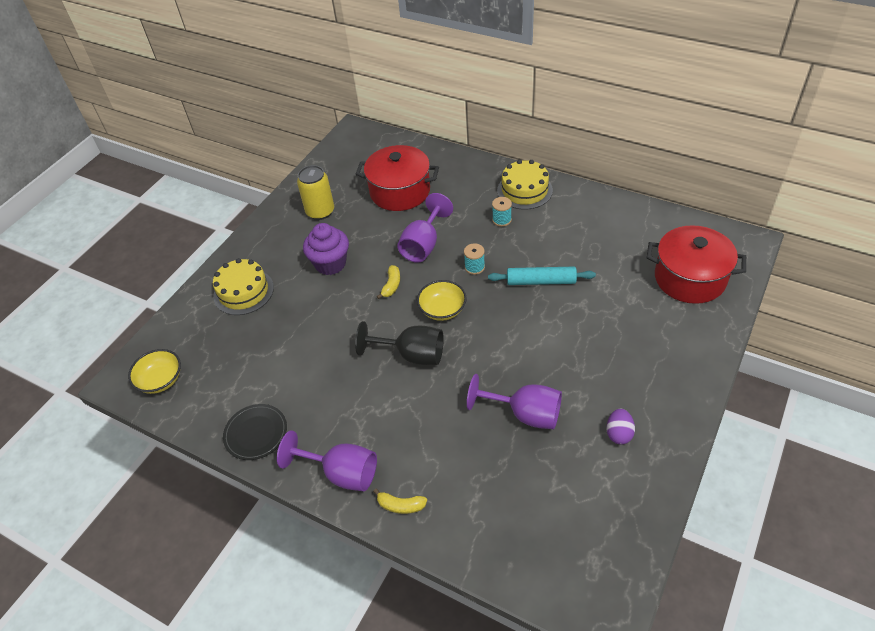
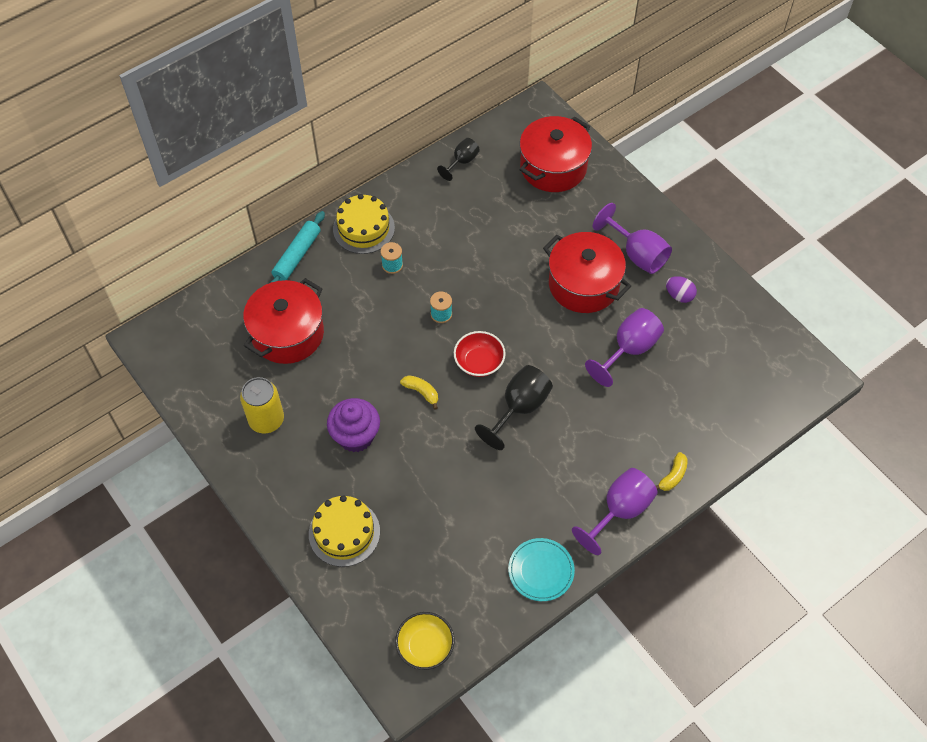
camera: 70 degrees left, 10 degrees up
black plate [223,404,287,460] -> turquoise plate [508,538,575,601]
purple goblet [397,193,453,263] -> purple goblet moved to [592,203,672,274]
yellow bowl [417,280,467,321] -> red bowl [454,331,506,377]
turquoise rolling pin [488,267,596,285] -> turquoise rolling pin moved to [270,211,325,283]
none -> black goblet [437,138,480,181]
none -> red pot [543,232,631,313]

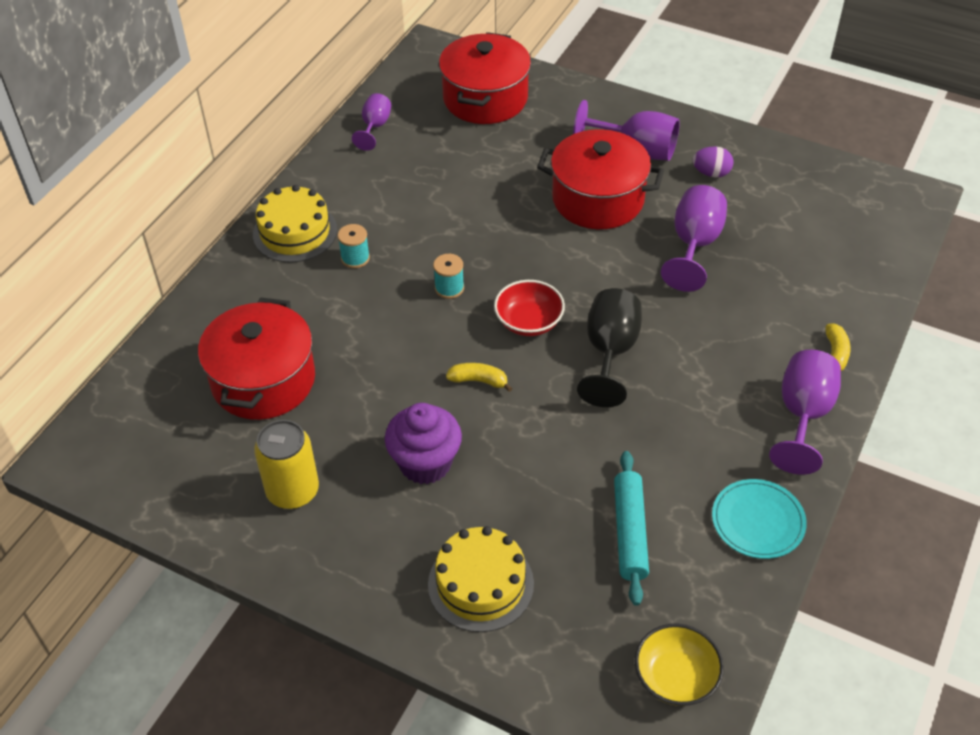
camera: 25 degrees left, 10 degrees down
turquoise rolling pin [270,211,325,283] -> turquoise rolling pin moved to [614,451,649,606]
black goblet [437,138,480,181] -> purple goblet [352,93,391,151]

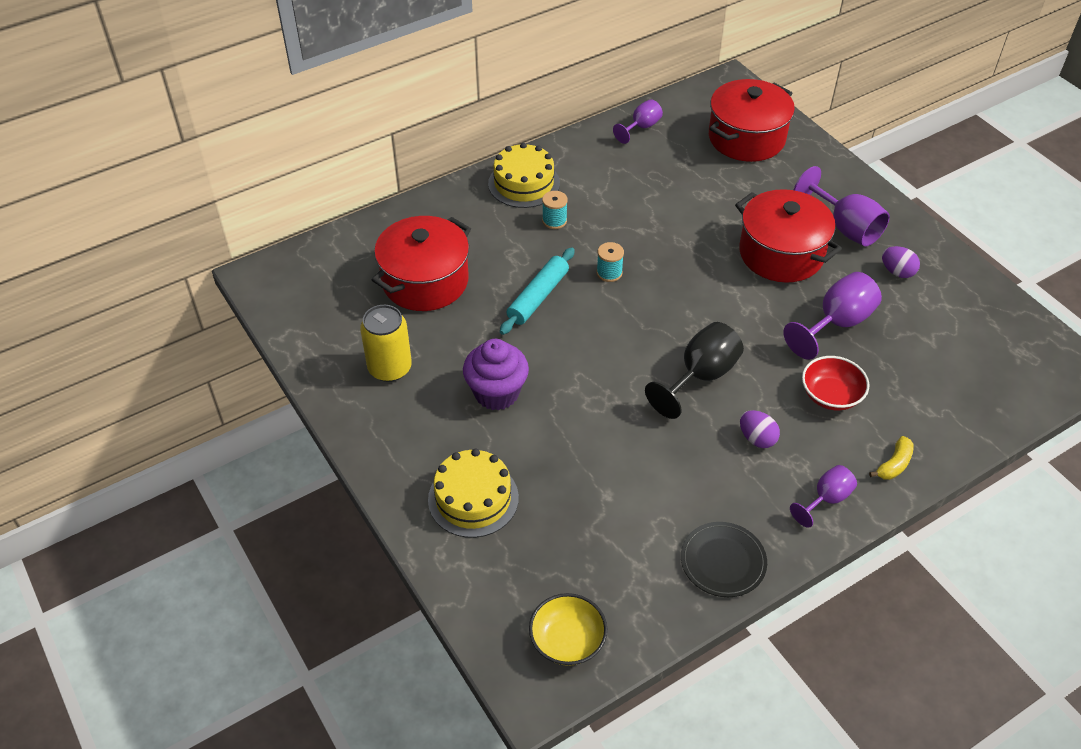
camera: 30 degrees right, 0 degrees up
yellow banana [446,363,512,392] -> none
red bowl [494,280,565,336] -> red bowl moved to [802,356,869,411]
turquoise rolling pin [614,451,649,606] -> turquoise rolling pin moved to [500,248,575,335]
turquoise plate [712,479,807,559] -> black plate [681,522,767,597]
purple goblet [769,350,841,475] -> purple goblet [790,465,857,528], size x0.61
none -> purple egg [740,410,780,448]

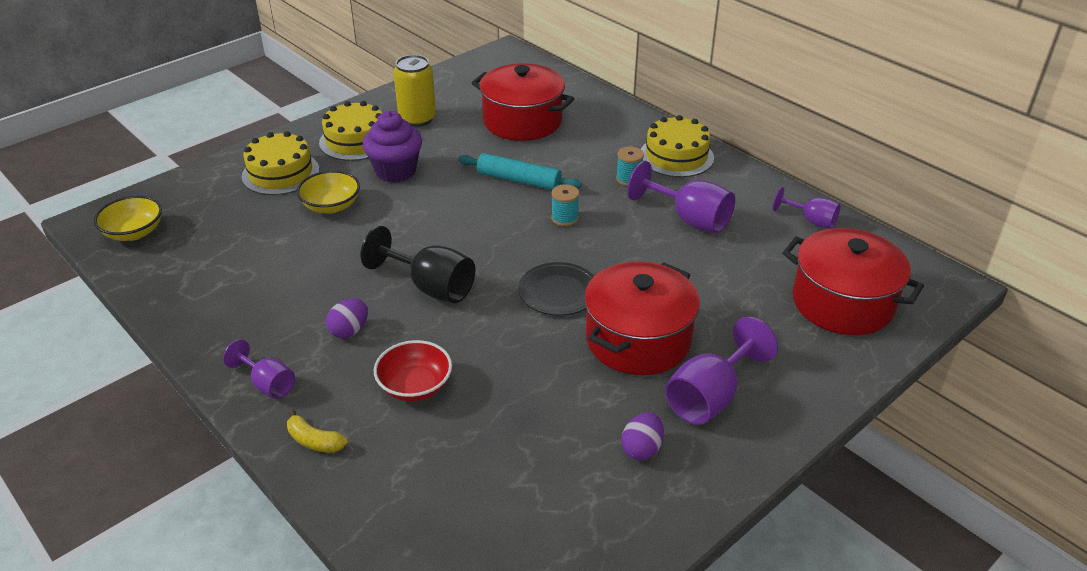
camera: 80 degrees right, 10 degrees down
black plate [681,522,767,597] -> black plate moved to [518,262,594,316]
purple goblet [783,272,882,360] -> purple goblet moved to [627,161,735,234]
none -> yellow bowl [297,170,360,214]
none -> yellow cake [319,101,382,161]

